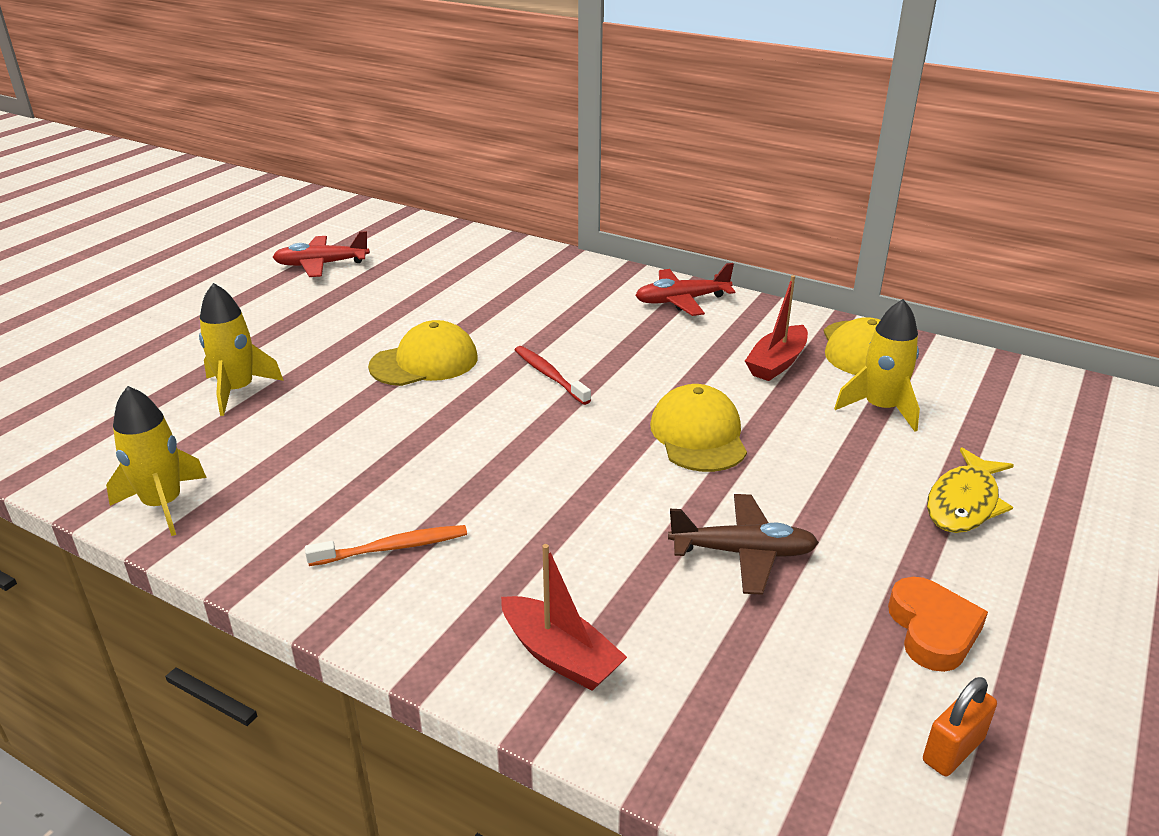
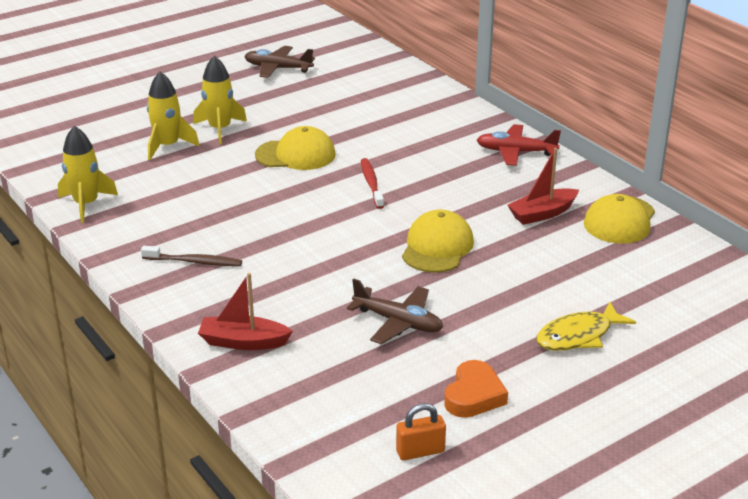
camera: 25 degrees right, 0 degrees up
red plane [272,231,370,277] -> brown plane [244,46,315,78]
orange toothbrush [305,525,467,566] -> brown toothbrush [141,246,242,266]
red boat [501,544,627,691] -> red boat turned 120 degrees clockwise [198,273,293,350]
yellow rocket [834,299,920,432] -> yellow rocket moved to [193,56,247,144]

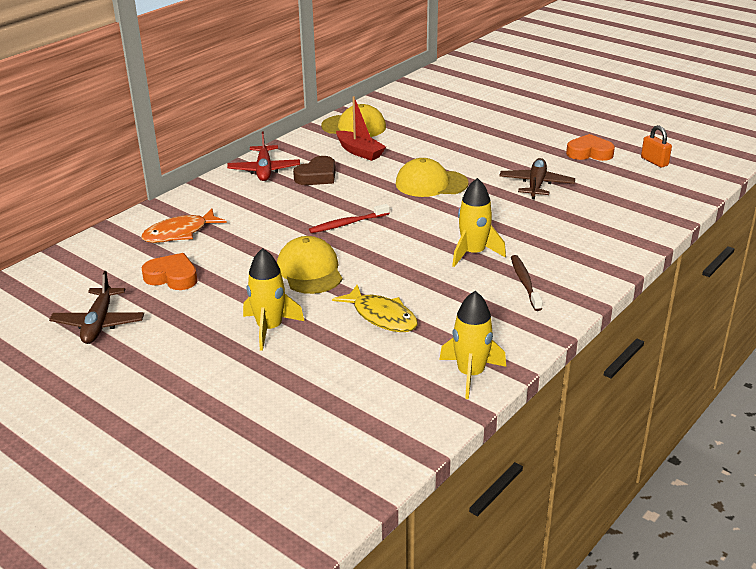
camera: 105 degrees left, 0 degrees up
yellow rocket [147,72,199,160] -> yellow rocket moved to [452,178,506,267]
red boat [198,273,293,350] -> none
yellow fish [536,302,636,351] -> yellow fish moved to [332,285,418,332]
none -> orange fish [141,208,227,243]
none -> orange heart [142,253,197,290]
none -> brown heart [293,156,336,185]

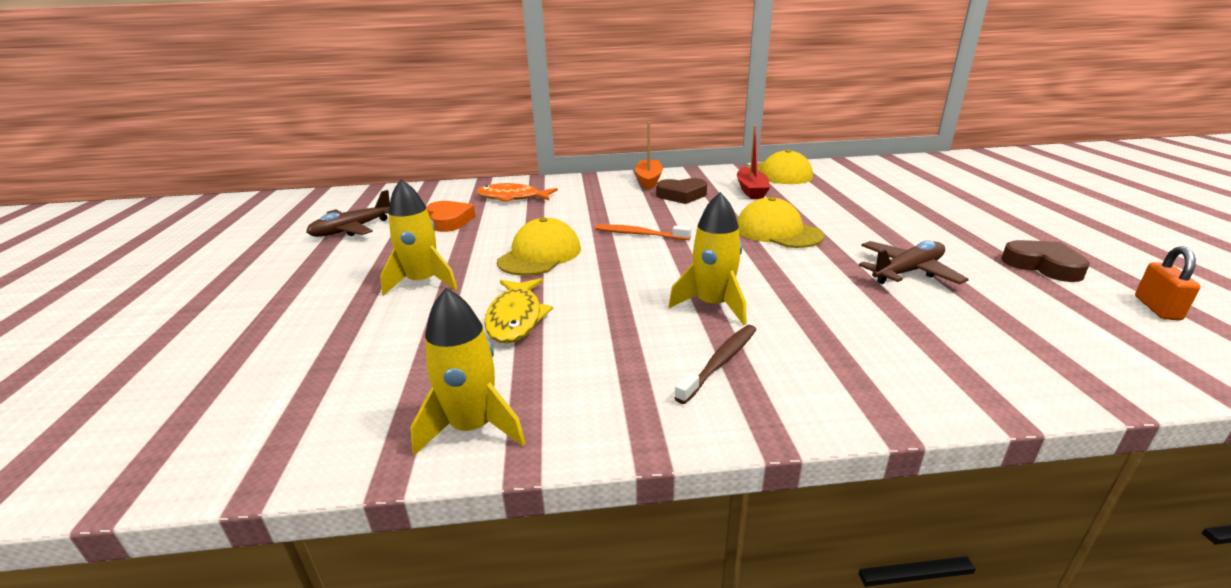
camera: 45 degrees right, 5 degrees down
red plane [227,132,300,181] -> orange boat [635,122,663,190]
red toothbrush [309,204,389,233] -> orange toothbrush [595,225,691,240]
orange heart [566,134,615,161] -> brown heart [1001,240,1090,282]

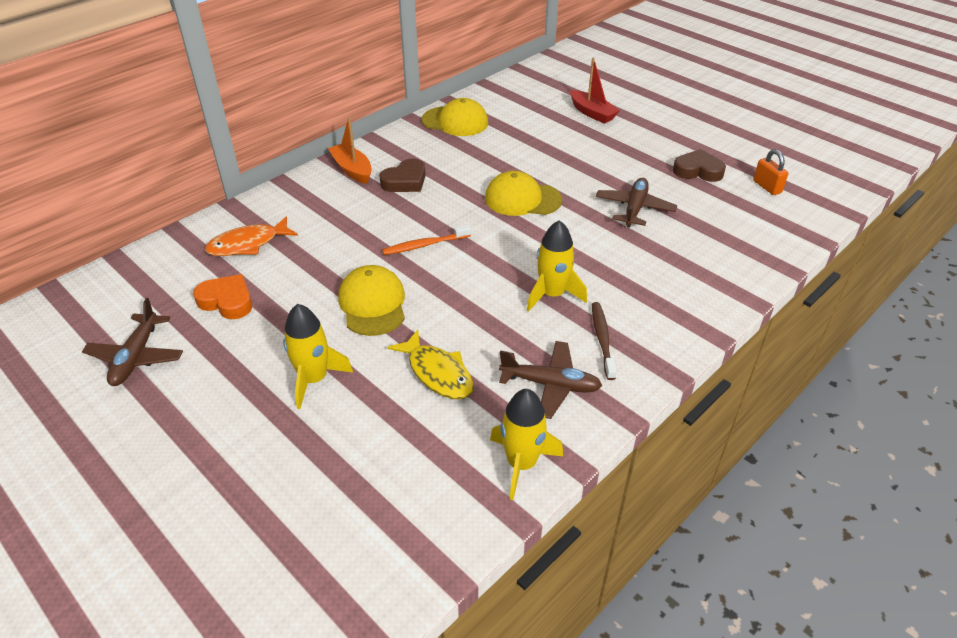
camera: 40 degrees left, 15 degrees up
red boat [737,125,770,199] -> red boat moved to [570,58,620,124]
none -> brown plane [499,341,602,419]

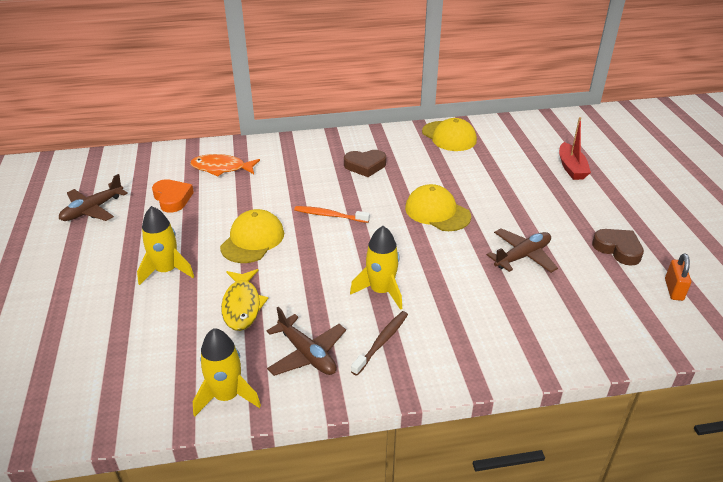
camera: 35 degrees right, 5 degrees down
orange boat [328,117,372,184] -> none

